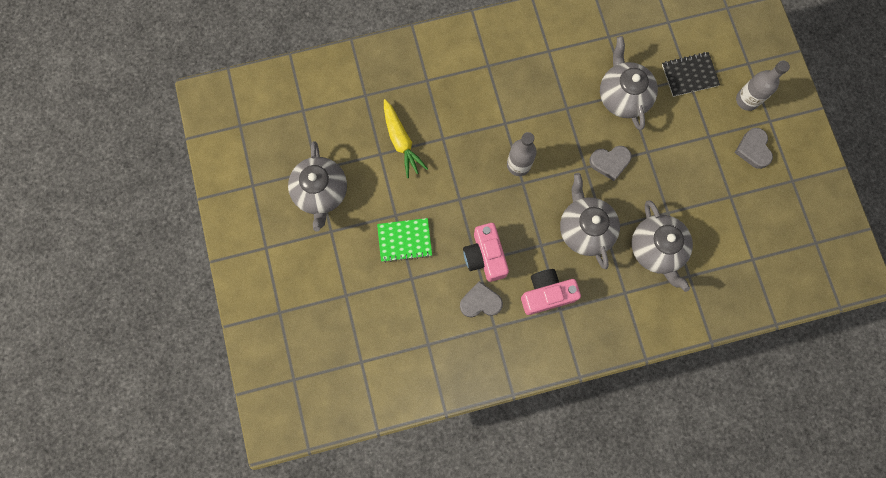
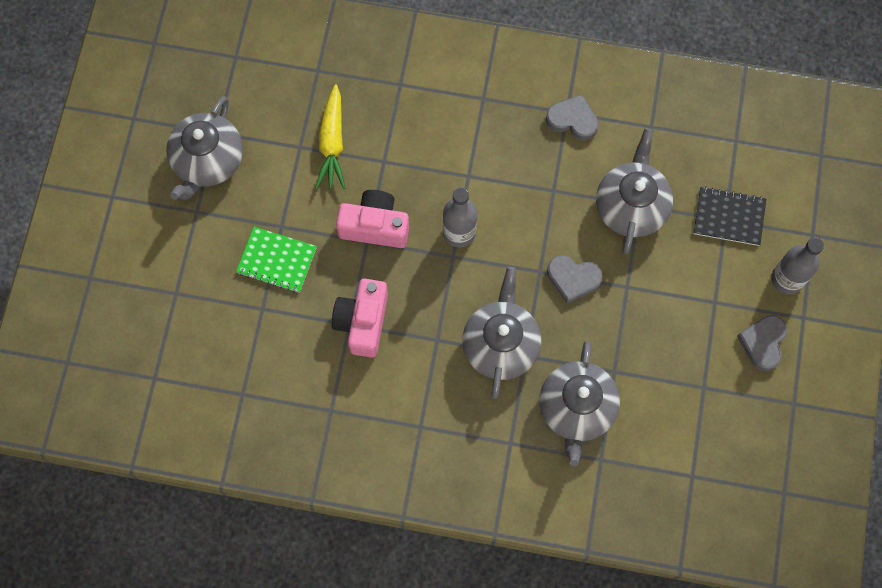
camera: 25 degrees right, 5 degrees down
grey heart [460,281,503,317] -> grey heart moved to [546,94,599,141]
pink camera [521,269,581,315] -> pink camera moved to [336,190,409,248]

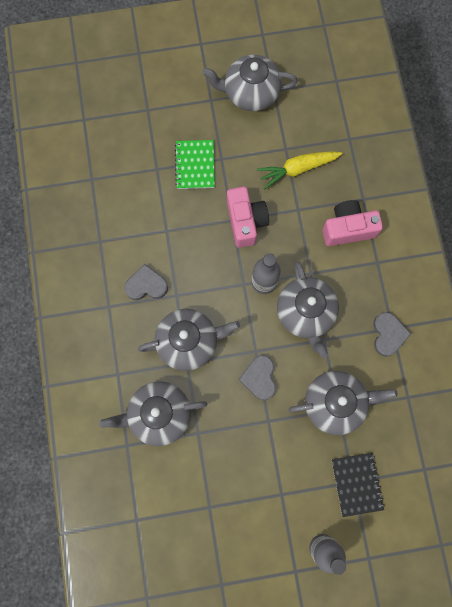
camera: 70 degrees right, 5 degrees up
pink camera [332,279,388,358] -> pink camera moved to [322,200,383,246]
grey heart [737,315,787,371] -> grey heart moved to [124,264,168,300]
none -> grey teapot [277,262,339,358]

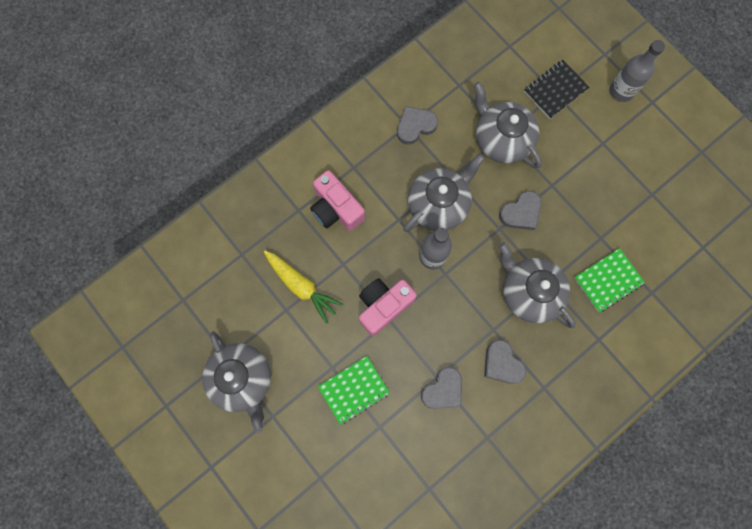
camera: 120 degrees left, 0 degrees up
grey teapot [99,381,207,446] -> green notebook [574,248,645,312]
none -> grey heart [421,367,462,409]

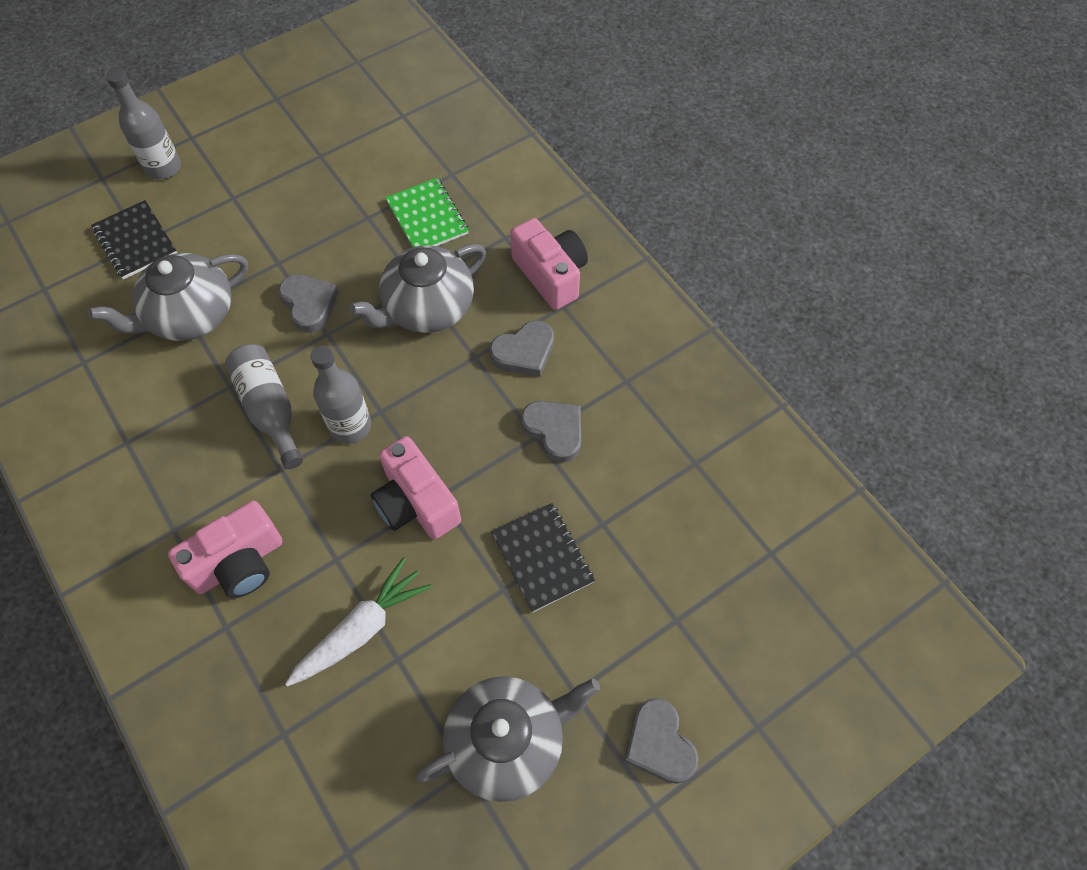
camera: 85 degrees left, 15 degrees down
yellow carrot [264,251,344,324] -> white carrot [285,557,431,687]
green notebook [318,356,390,425] -> black notebook [491,503,595,613]
grey heart [397,106,438,145] -> grey heart moved to [624,698,699,784]
grey teapot [403,154,485,232] -> grey bottle [225,344,303,469]
none -> pink camera [510,218,588,310]

